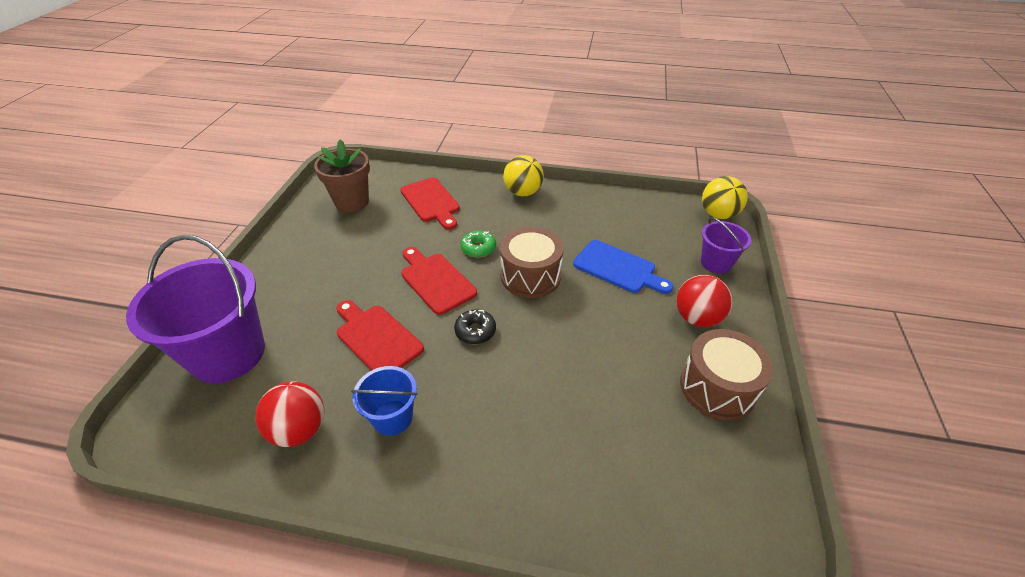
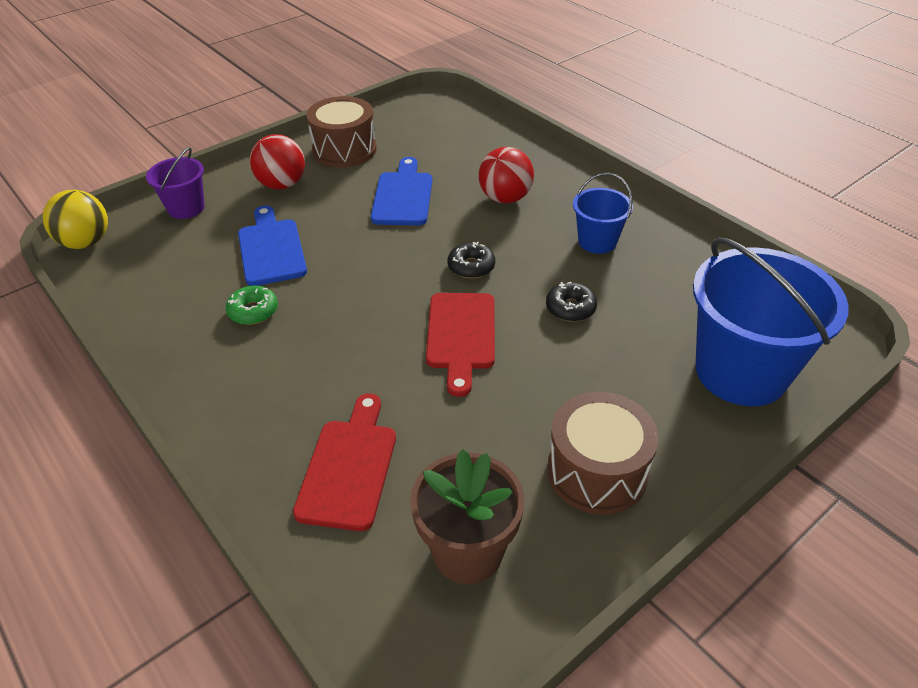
camera: 140 degrees left, 0 degrees up
purple bucket [126,235,265,383] -> blue bucket [693,237,849,406]
red ball [255,381,325,447] -> red ball moved to [479,147,534,203]
red cutting board [337,300,424,371] -> black donut [546,282,597,322]
green donut [461,230,496,258] -> green donut moved to [226,286,278,325]
brown drum [500,227,564,298] -> brown drum moved to [547,392,659,515]
yellow ball [503,155,544,196] -> none
none -> blue cutting board [371,157,432,226]

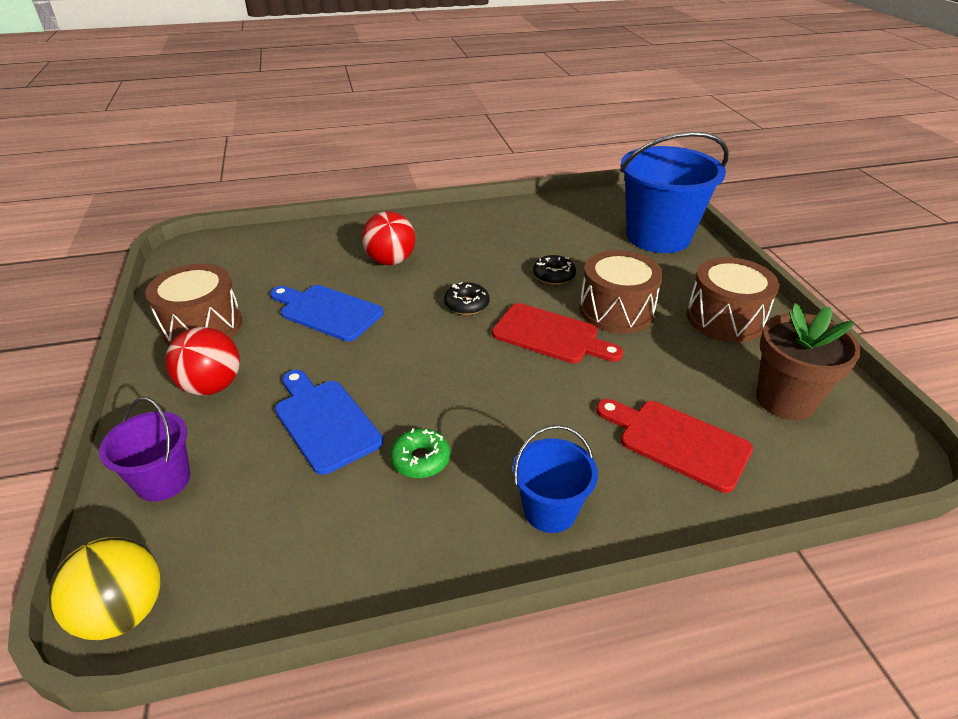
camera: 65 degrees left, 5 degrees down
blue cutting board [238,206,307,286] -> blue cutting board turned 45 degrees clockwise [275,370,383,475]
blue bucket [573,173,633,254] -> blue bucket moved to [513,425,598,533]
none -> brown drum [579,250,663,333]

